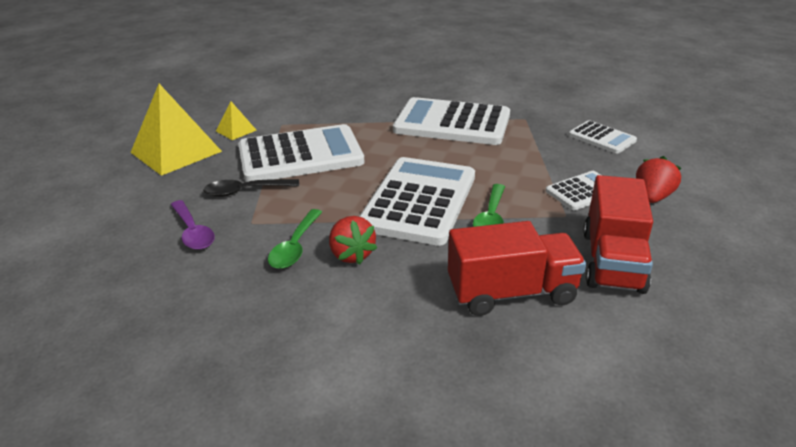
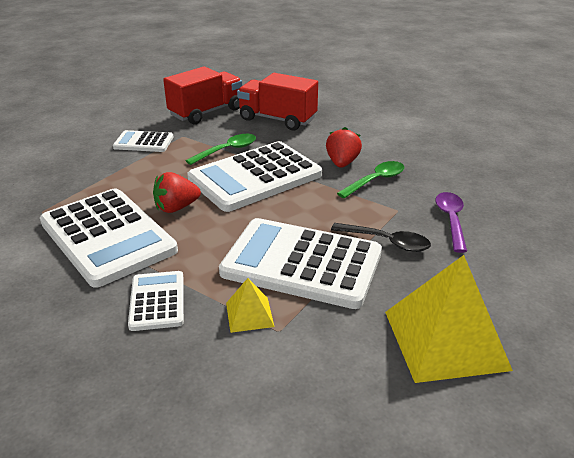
camera: 145 degrees left, 0 degrees up
yellow pyramid [216,101,256,140] -> yellow pyramid moved to [226,278,274,333]
white calculator [569,120,637,154] -> white calculator moved to [128,271,184,331]
red strawberry [636,156,681,203] -> red strawberry moved to [153,172,201,213]

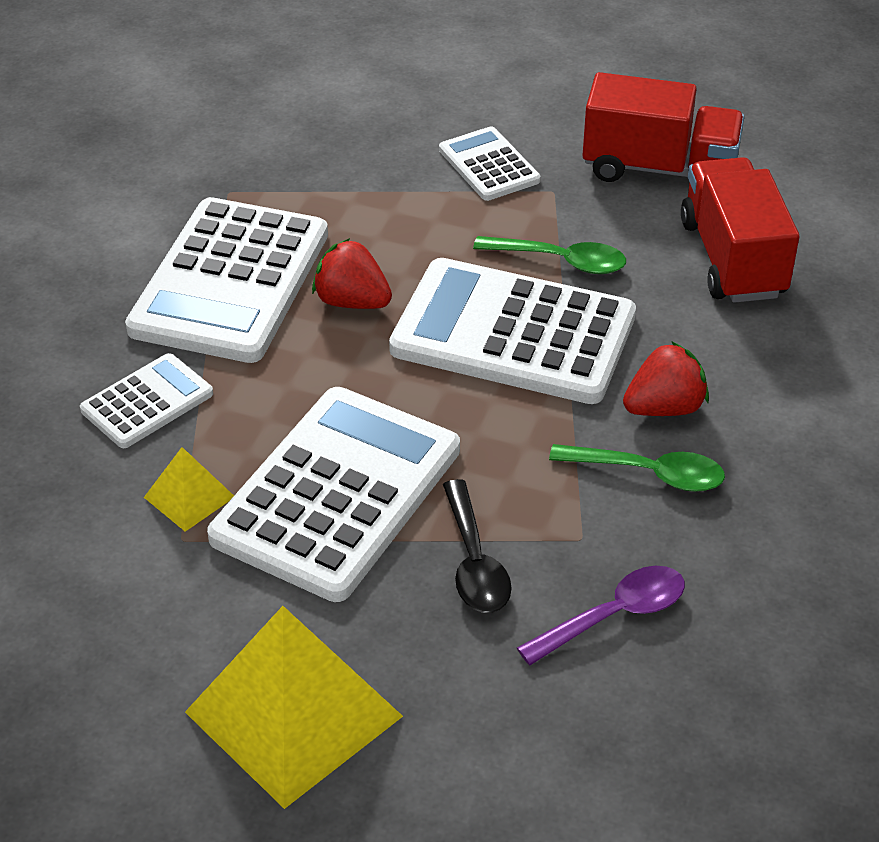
camera: 55 degrees right, 10 degrees up
white calculator [219,218,382,309] -> white calculator turned 45 degrees clockwise [207,387,460,602]

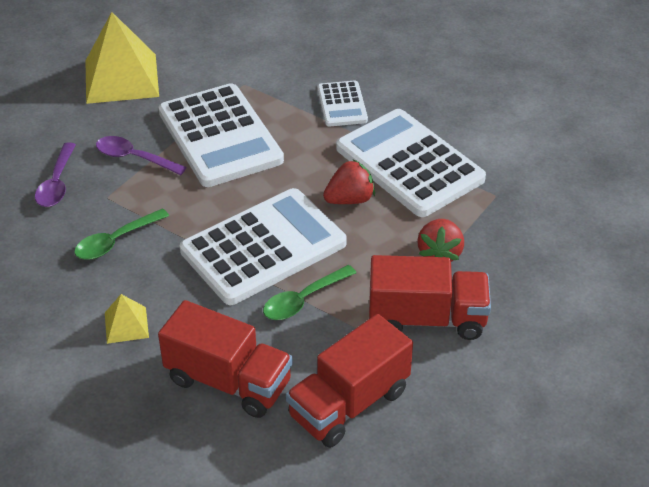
camera: 125 degrees right, 0 degrees up
yellow pyramid [144,447,234,532] -> yellow pyramid moved to [105,294,149,344]
white calculator [439,126,540,201] -> red truck [369,255,491,340]
black spoon [443,479,512,613] -> purple spoon [96,136,187,175]
red strawberry [623,341,709,416] -> red strawberry moved to [417,219,464,262]

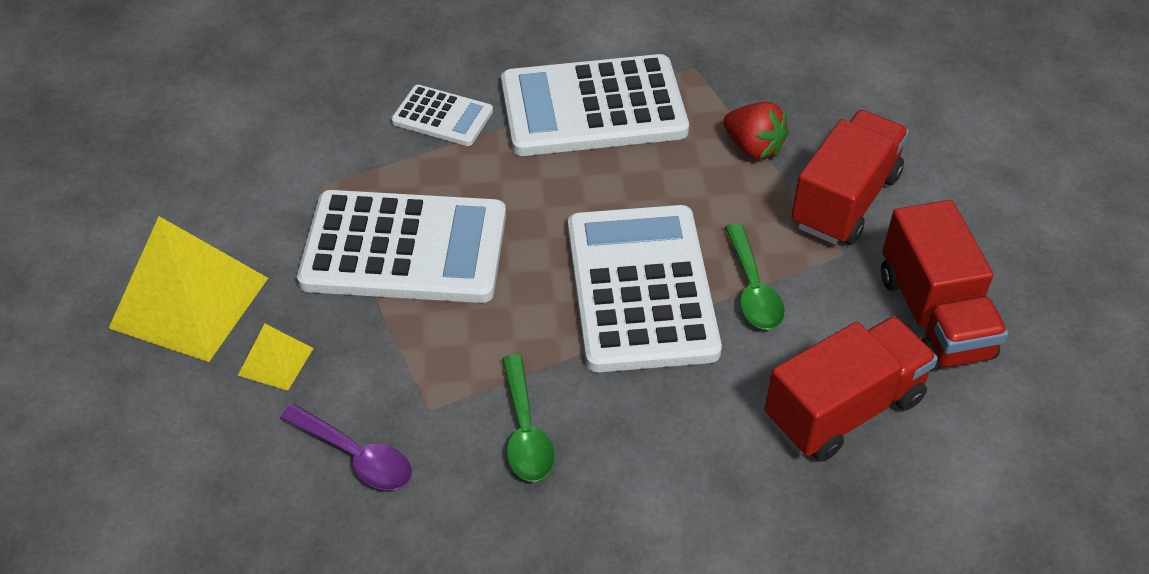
camera: 60 degrees left, 5 degrees up
purple spoon [96,136,187,175] -> none
yellow pyramid [105,294,149,344] -> yellow pyramid moved to [238,324,314,391]
red strawberry [323,159,375,204] -> none

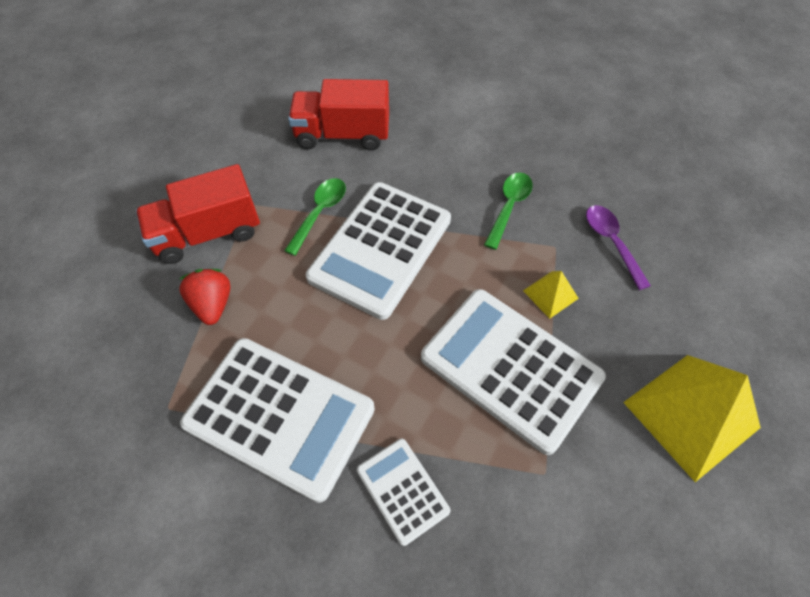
camera: 145 degrees left, 10 degrees up
yellow pyramid [238,324,314,391] -> yellow pyramid moved to [523,271,579,319]
red truck [881,200,1008,371] -> none

